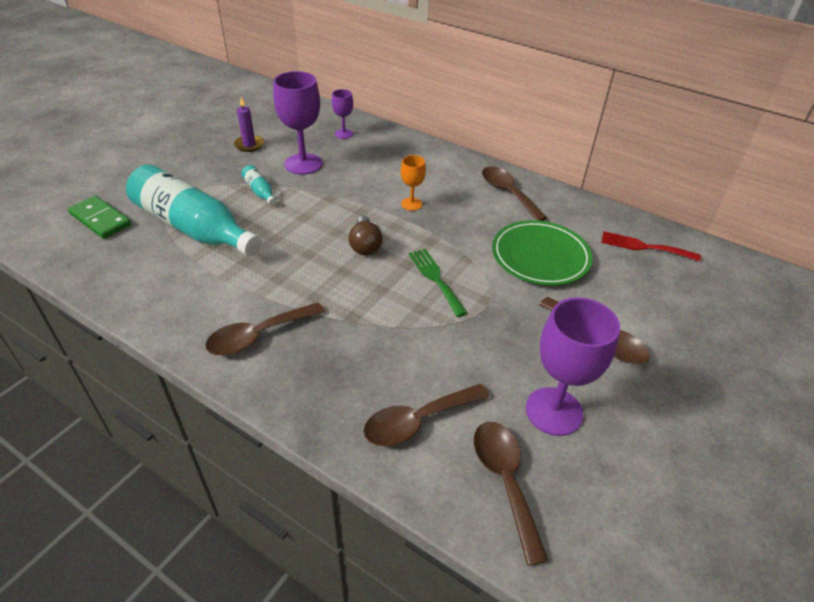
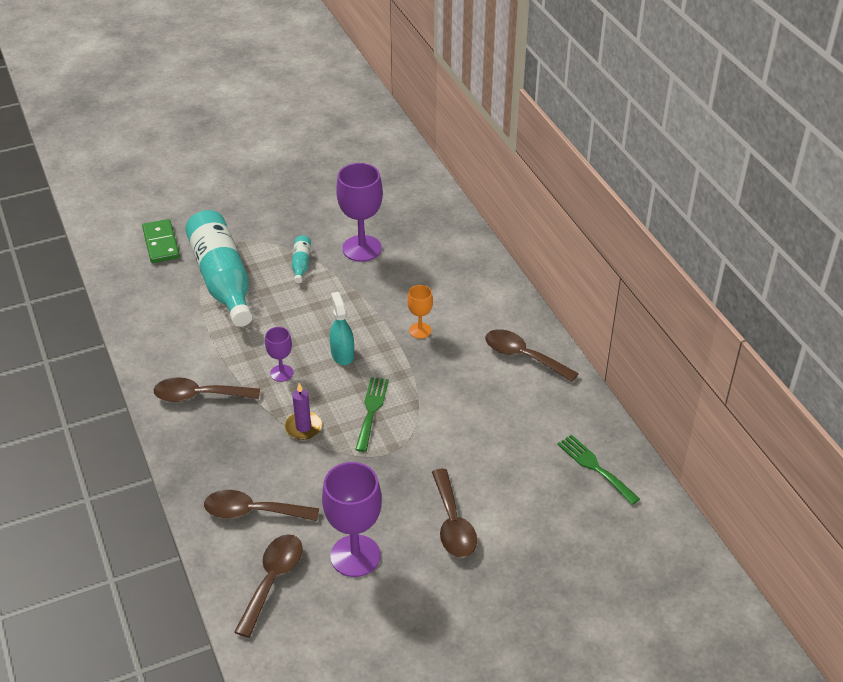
camera: 35 degrees right, 0 degrees up
purple candle [234,97,264,152] -> purple candle moved to [285,383,322,440]
purple goblet [332,89,353,139] -> purple goblet moved to [265,327,293,382]
brown light bulb [349,216,382,255] -> turquoise spray bottle [330,292,354,365]
brown spoon [482,166,547,221] -> brown spoon turned 60 degrees counterclockwise [485,329,579,382]
green plate [492,220,593,286] -> none
red fork [601,231,701,261] -> green fork [557,434,640,505]

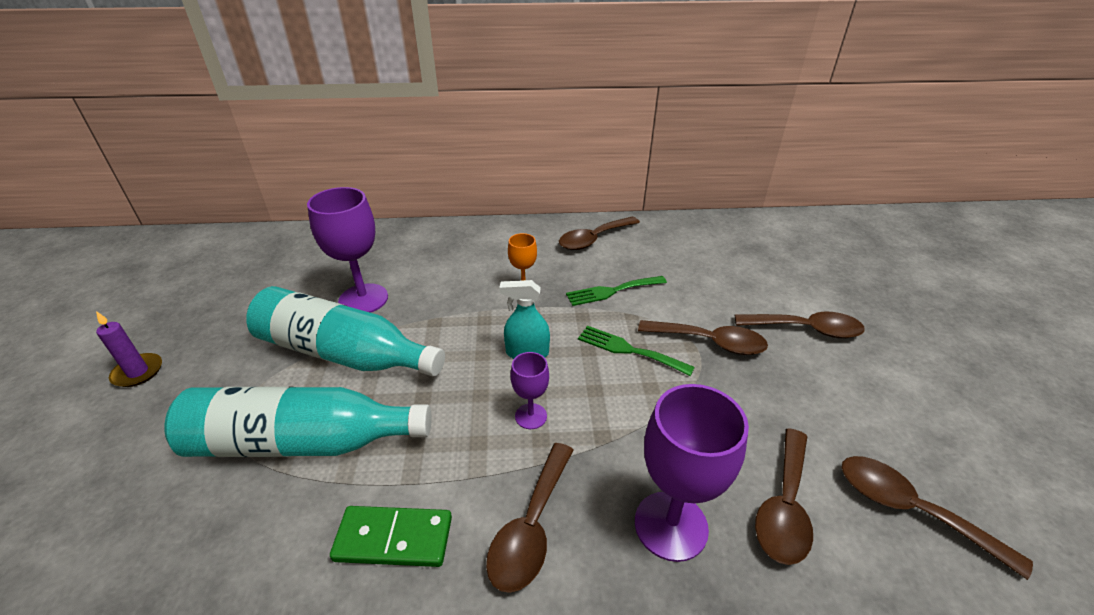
camera: 70 degrees left, 5 degrees down
green domino [142,219,180,263] -> green domino moved to [330,506,452,567]
purple candle [285,383,322,440] -> purple candle moved to [96,311,162,387]
turquoise bottle [292,235,311,283] -> turquoise bottle [246,286,445,376], size x2.46
purple goblet [322,462,382,577] -> purple goblet moved to [635,384,749,562]
green fork [557,434,640,505] -> green fork moved to [566,276,667,306]
none -> brown spoon [638,320,768,355]

